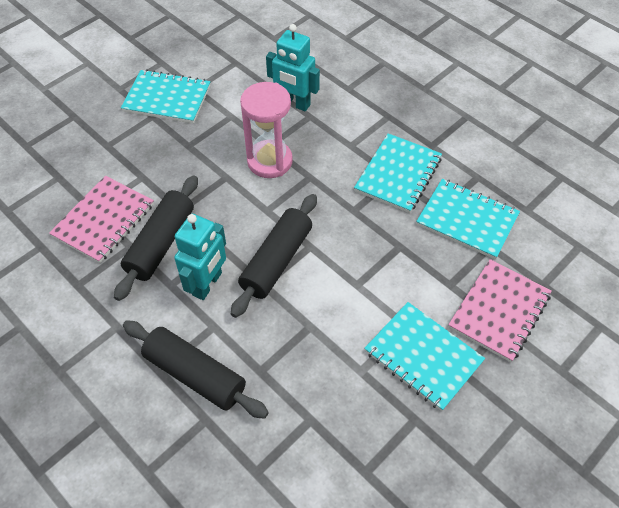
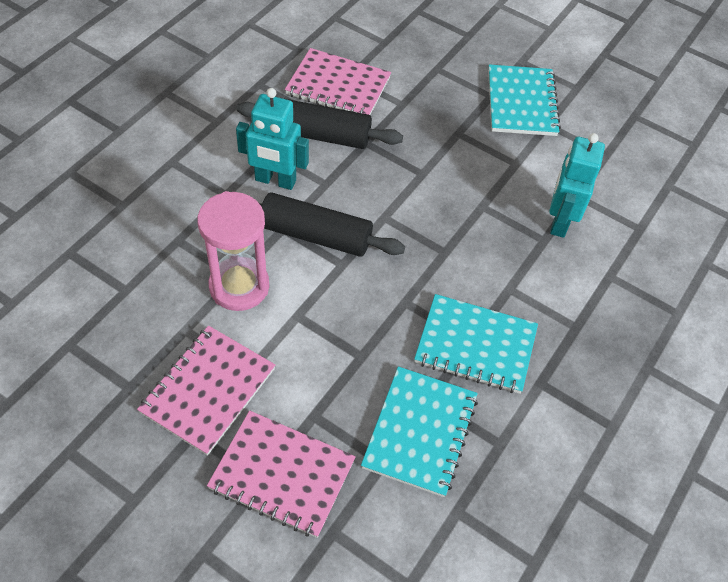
camera: 75 degrees right, 0 degrees up
black rolling pin [123,320,269,419] -> none
pink hourglass [240,82,293,178] -> pink hourglass moved to [197,191,269,311]
turquoise notebook [364,302,485,411] -> pink notebook [137,326,276,456]

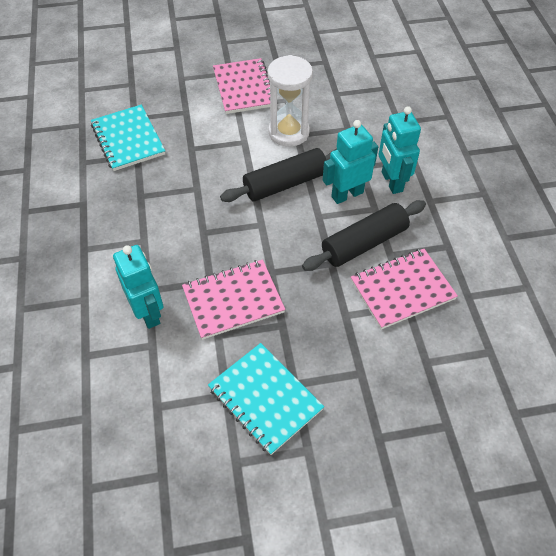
camera: 140 degrees right, 0 degrees up
pink hourglass [197,191,269,311] -> white hourglass [268,55,313,147]
pink notebook [207,411,356,538] -> pink notebook moved to [182,260,285,340]
turquoise notebook [414,294,538,394] -> none
none -> turquoise robot [379,106,421,194]

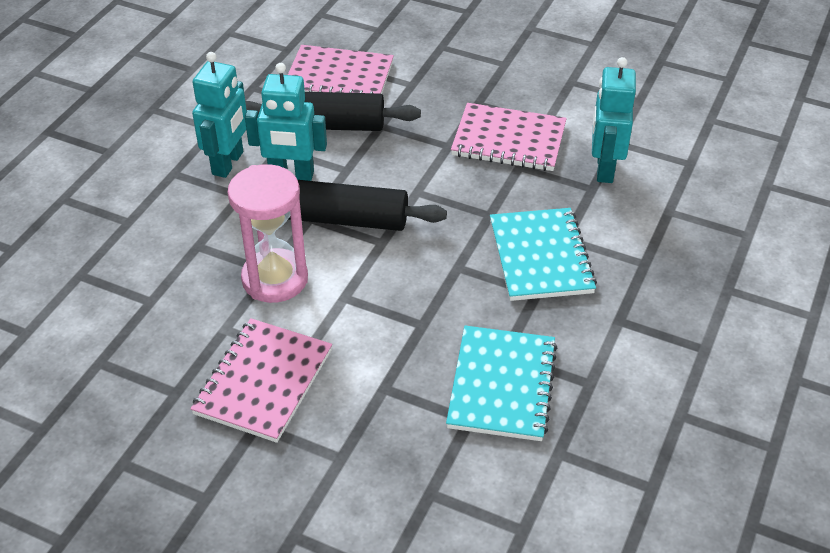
camera: 145 degrees left, 10 degrees down
turquoise notebook [208,343,324,455] -> turquoise notebook moved to [490,208,597,301]
white hourglass [268,55,313,147] -> pink hourglass [227,164,308,303]

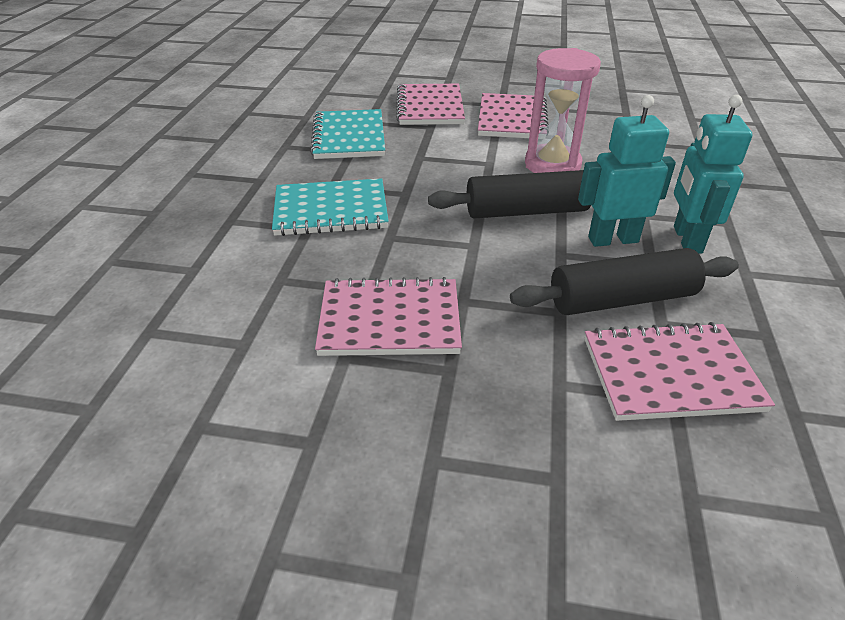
camera: 165 degrees right, 5 degrees down
turquoise notebook [490,208,597,301] -> turquoise notebook turned 75 degrees counterclockwise [272,178,389,236]
turquoise robot [592,57,636,183] -> none
none -> pink notebook [396,84,465,125]

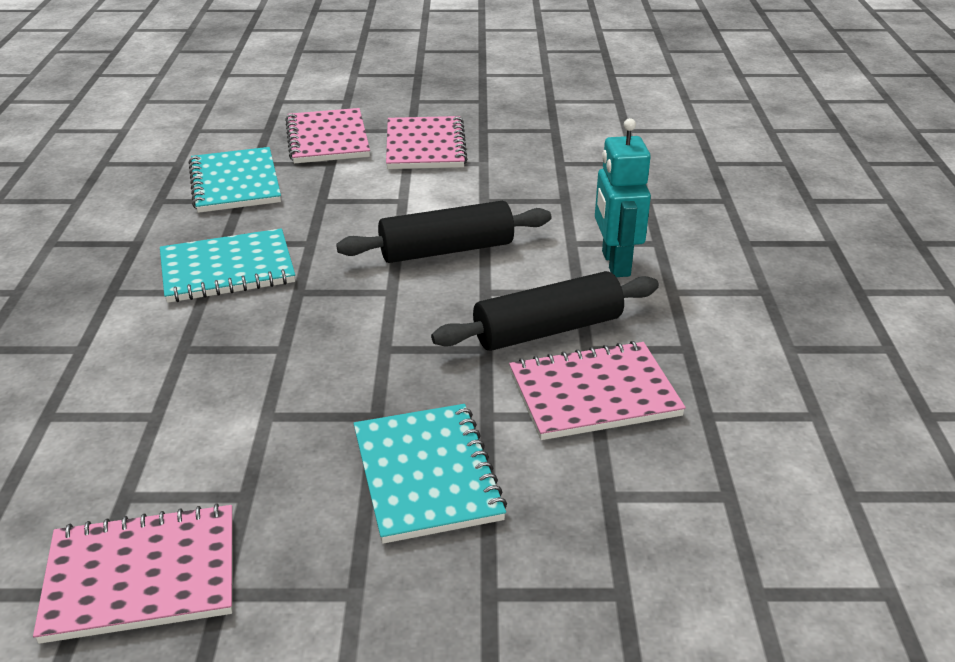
camera: 10 degrees left, 5 degrees down
pink notebook [315,277,462,356] -> pink notebook moved to [33,503,233,644]
pink hourglass [525,48,601,173] -> none
turquoise robot [578,95,676,247] -> none
none -> turquoise notebook [353,404,507,544]

